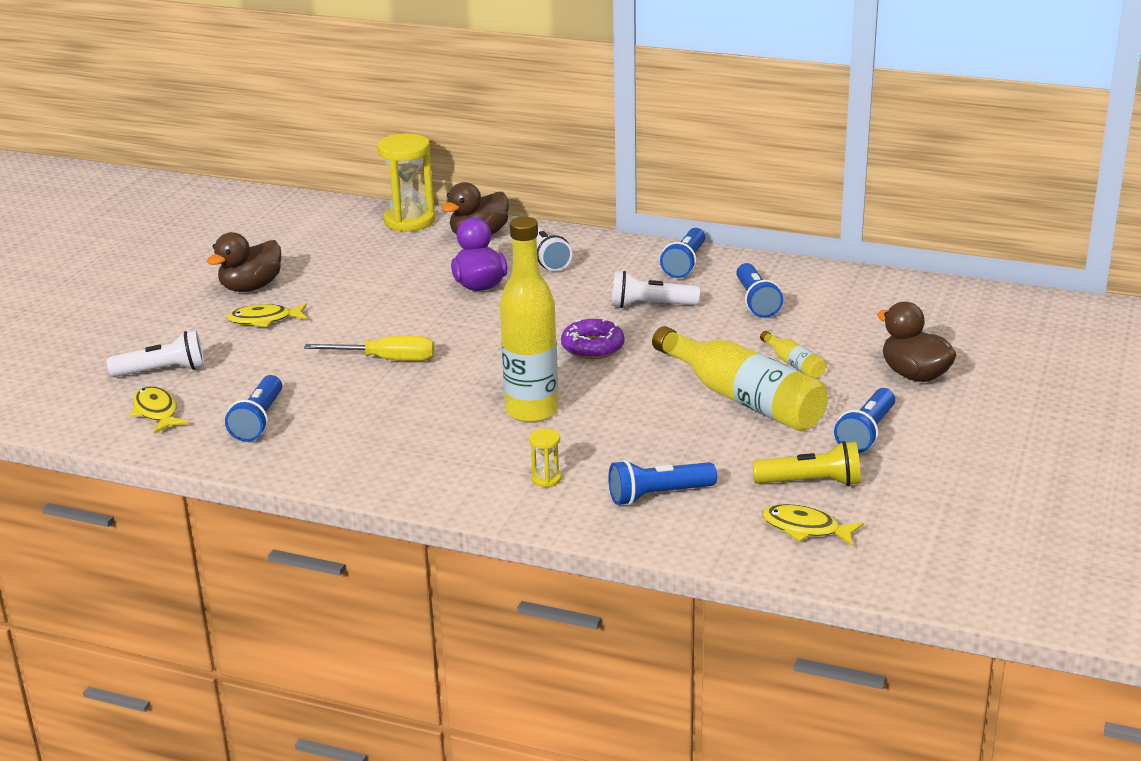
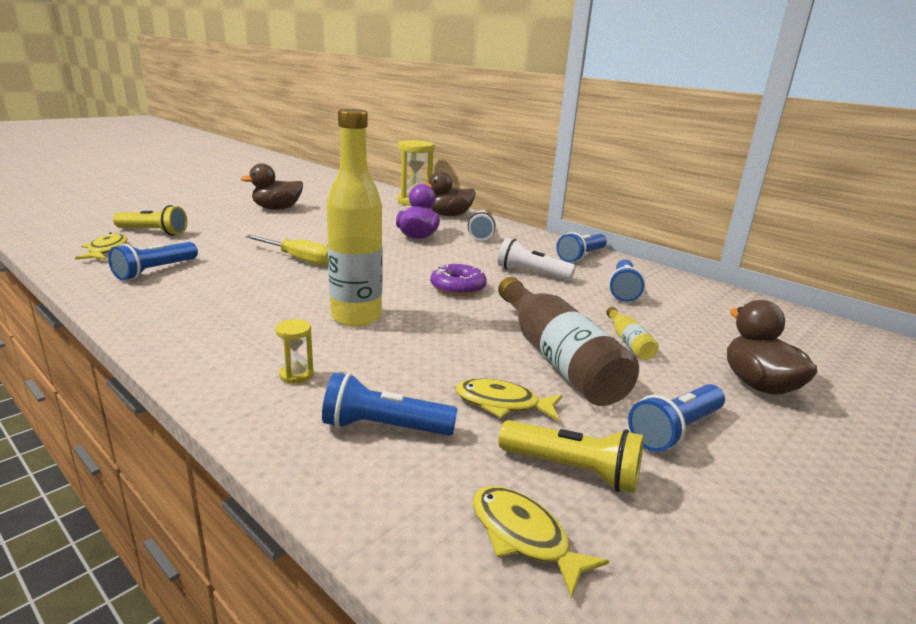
camera: 20 degrees right, 5 degrees down
white flashlight [107,331,204,377] -> yellow flashlight [113,205,187,235]
yellow fish [227,303,307,328] -> yellow fish moved to [456,378,563,421]
yellow bottle [652,326,827,431] -> brown bottle [498,277,639,406]

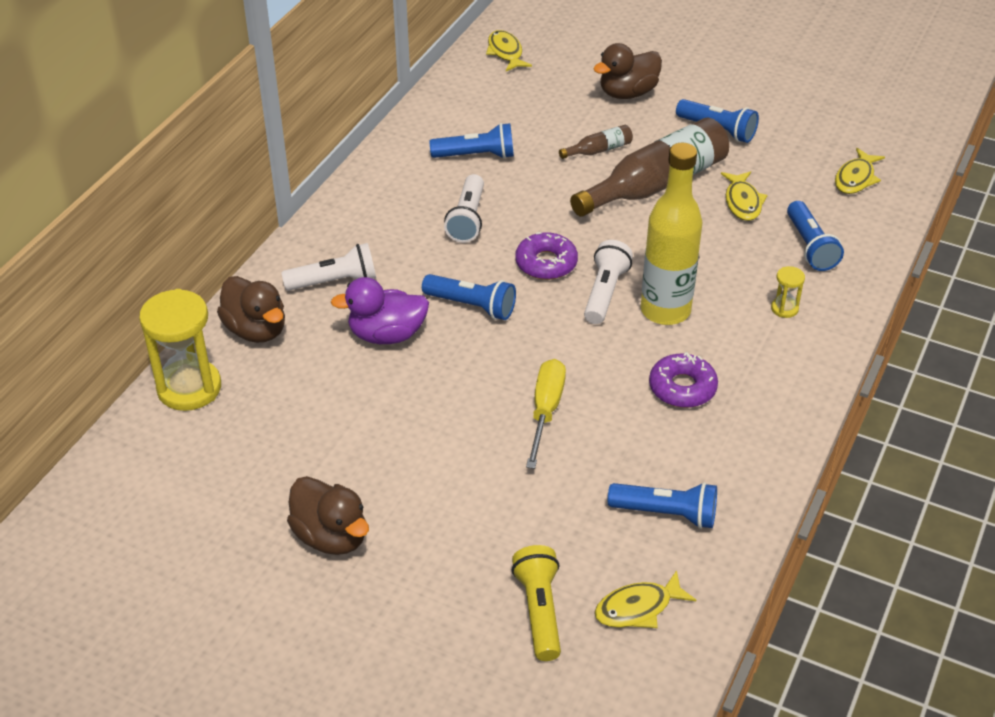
camera: 105 degrees left, 20 degrees up
yellow flashlight [498,420,644,493] -> none
blue flashlight [556,232,607,262] -> blue flashlight moved to [422,274,516,320]
yellow bottle [606,307,659,360] -> brown bottle [559,125,633,159]
none -> yellow fish [486,30,532,71]
none -> white flashlight [584,240,633,324]
none -> purple donut [649,352,718,408]

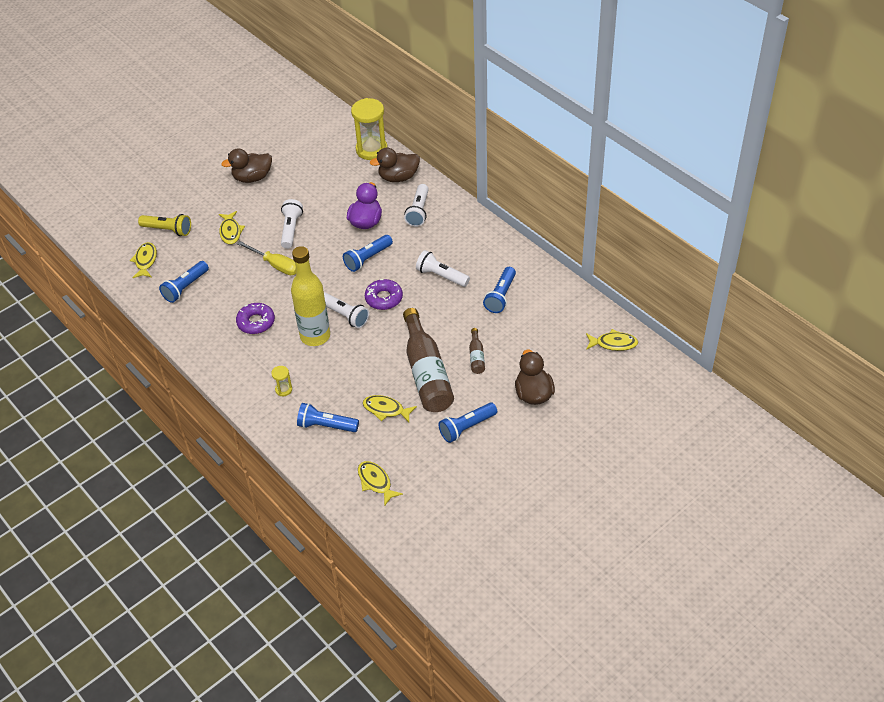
camera: 115 degrees right, 5 degrees up
none -> yellow fish [219,211,245,245]
none -> white flashlight [281,199,303,249]

